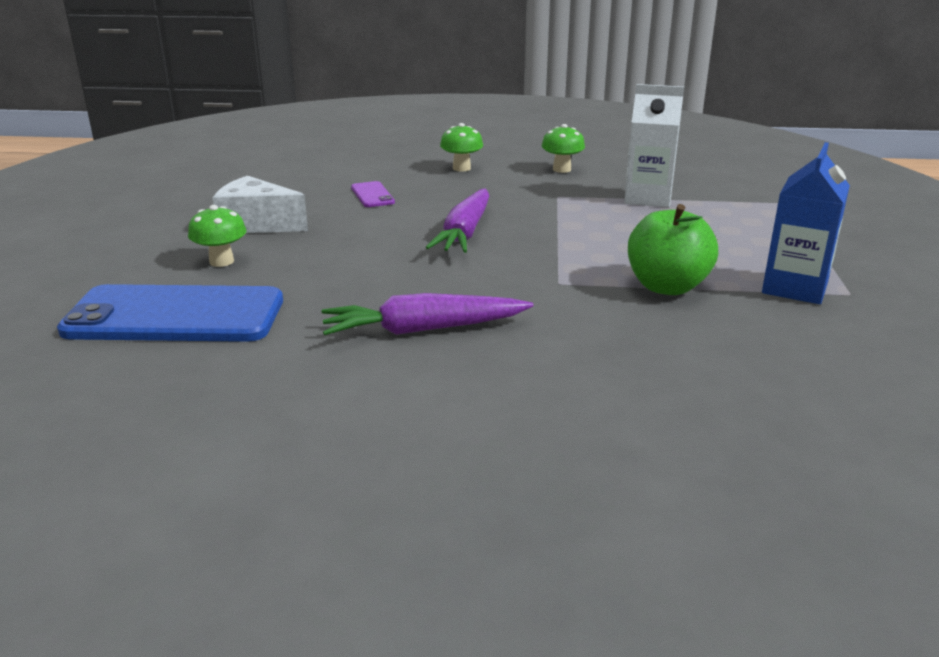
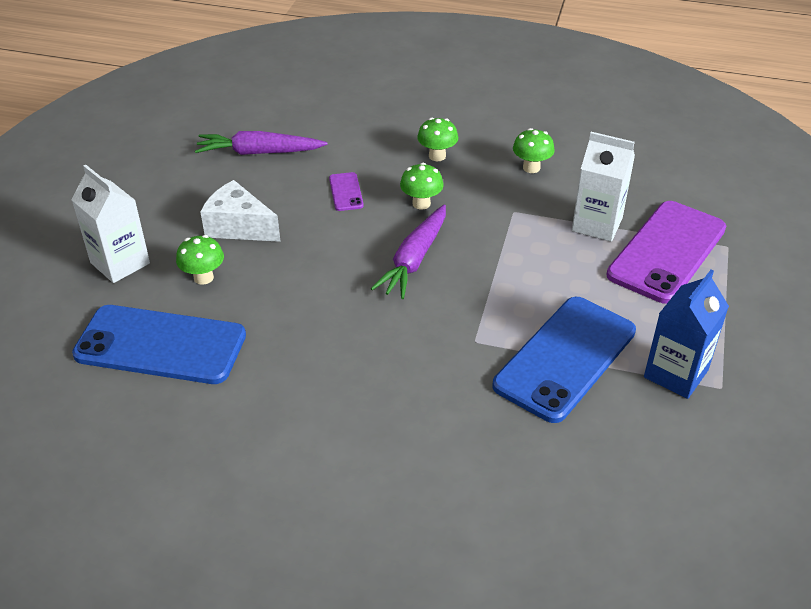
camera: 10 degrees right, 15 degrees up
purple carrot [322,293,534,335] -> purple carrot moved to [195,131,327,155]
green apple [628,204,718,295] -> blue phone [493,297,636,423]
none -> white carton [72,165,150,283]
none -> green mushroom [400,163,444,210]
none -> purple phone [606,201,726,304]

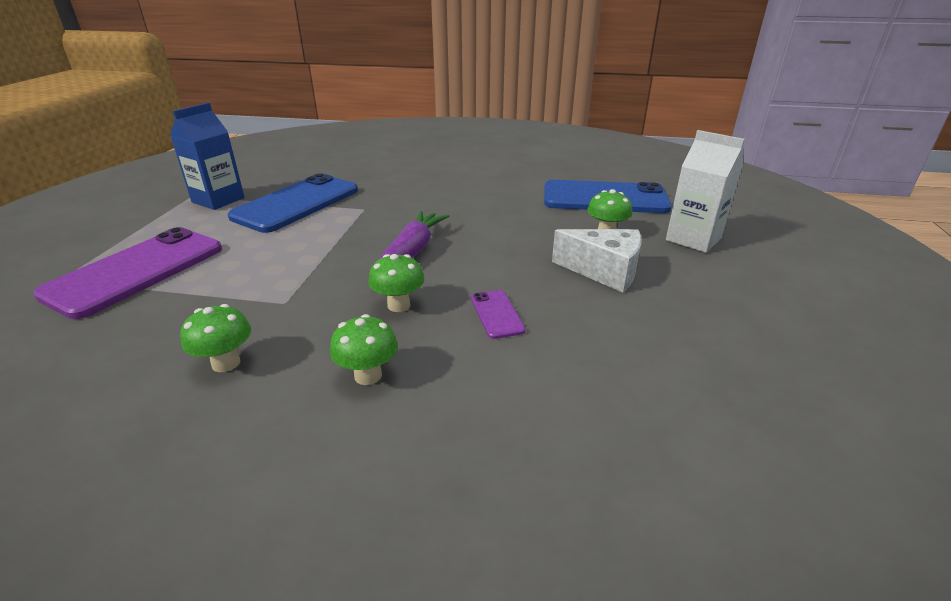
camera: 175 degrees right, 10 degrees down
purple carrot [195,131,327,155] -> none
white carton [572,132,635,242] -> none

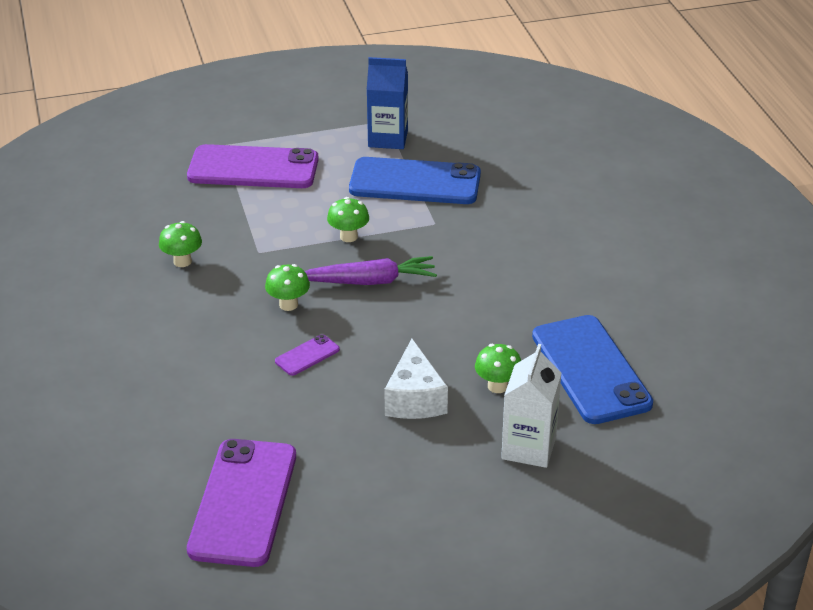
camera: 65 degrees right, 5 degrees up
green mushroom [330,314,398,385] -> green mushroom moved to [327,197,369,242]
none -> purple phone [187,439,296,567]

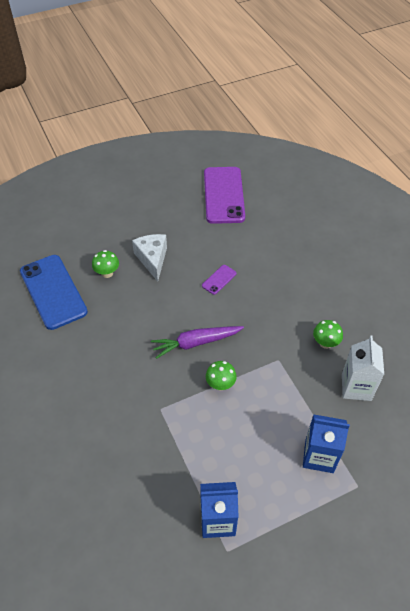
camera: 170 degrees right, 15 degrees up
purple phone [187,144,319,188] -> blue carton [303,414,350,473]
green mushroom [265,264,310,311] -> none
blue phone [349,157,481,204] -> none
white carton [501,344,561,468] -> white carton moved to [342,335,384,401]

